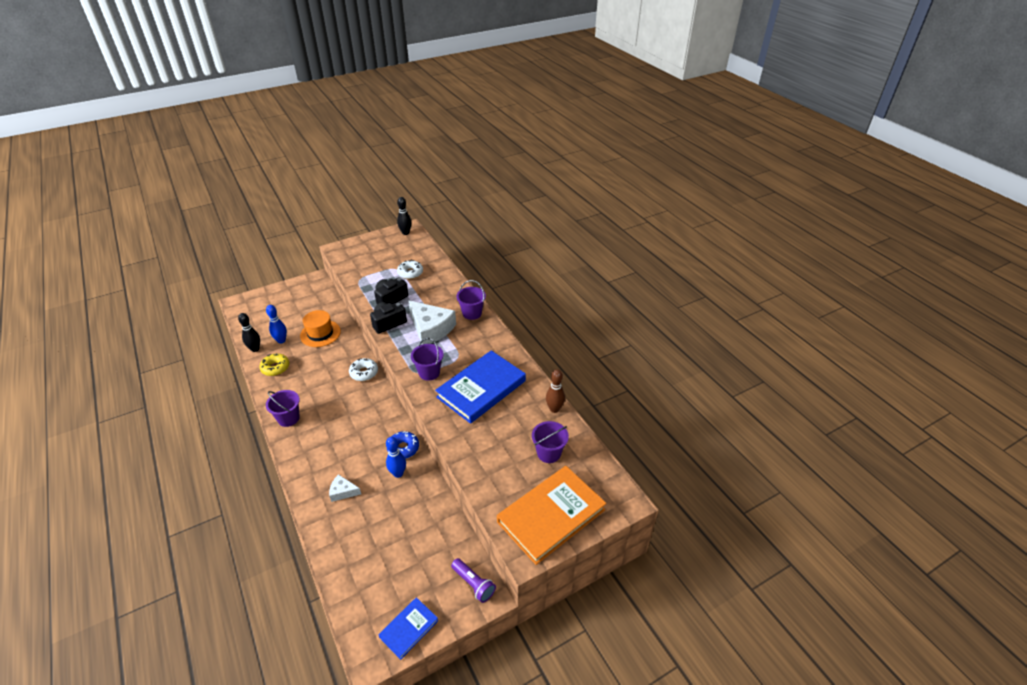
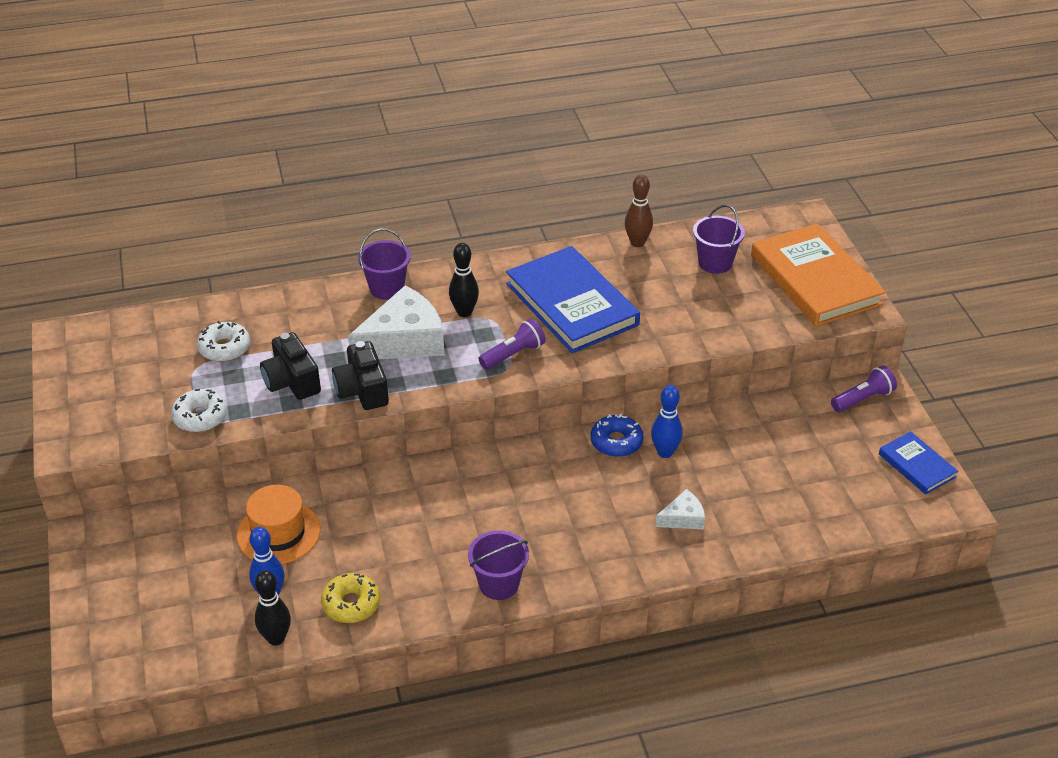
camera: 75 degrees left, 0 degrees up
white cheese [329,474,361,502] -> white cheese turned 135 degrees counterclockwise [655,489,705,529]
white donut [349,358,378,381] -> white donut moved to [171,389,227,432]
black bowling pin [397,197,411,235] -> black bowling pin moved to [449,243,479,317]
purple bucket [411,338,443,381] -> purple flashlight [478,319,546,370]

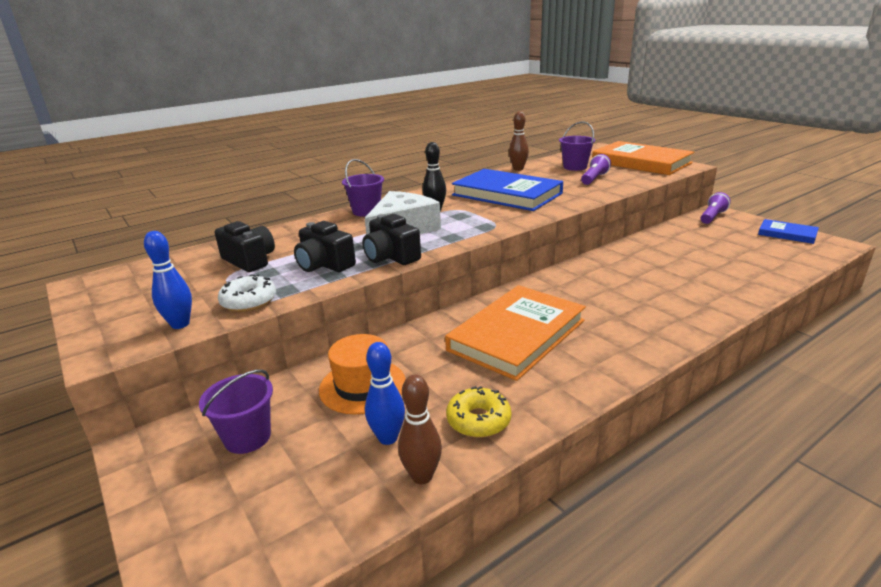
camera: 20 degrees left, 15 degrees down
white donut [197,321,250,362] -> black camera [215,221,275,272]
black bowling pin [255,570,291,646] -> brown bowling pin [398,375,442,484]
purple bucket [468,530,529,600] -> purple bucket moved to [199,369,273,454]
purple flashlight [478,319,546,370] -> purple flashlight moved to [581,154,611,185]
blue donut [591,414,644,457] -> none
blue bowling pin [651,385,683,458] -> blue bowling pin moved to [144,231,192,329]
white cheese [655,489,705,529] -> none
none -> orange book [445,285,586,381]

